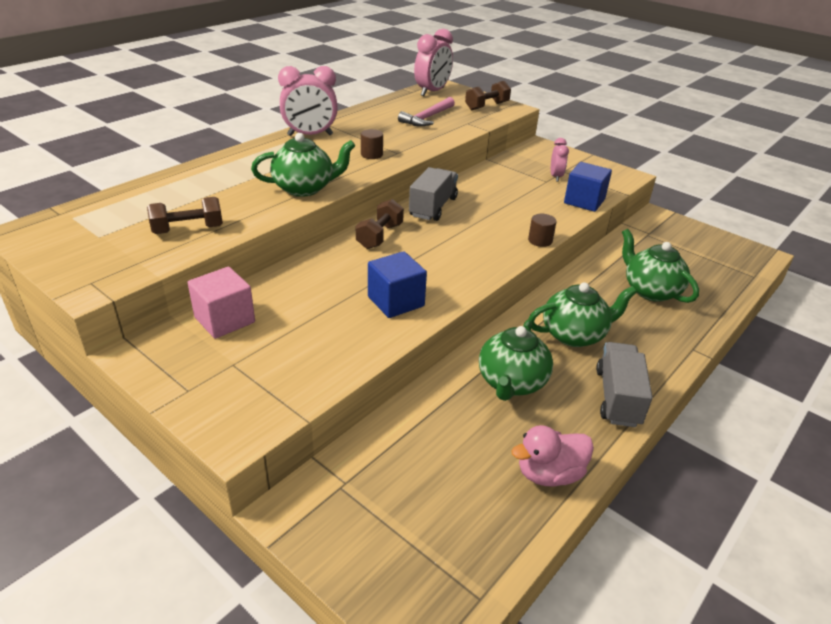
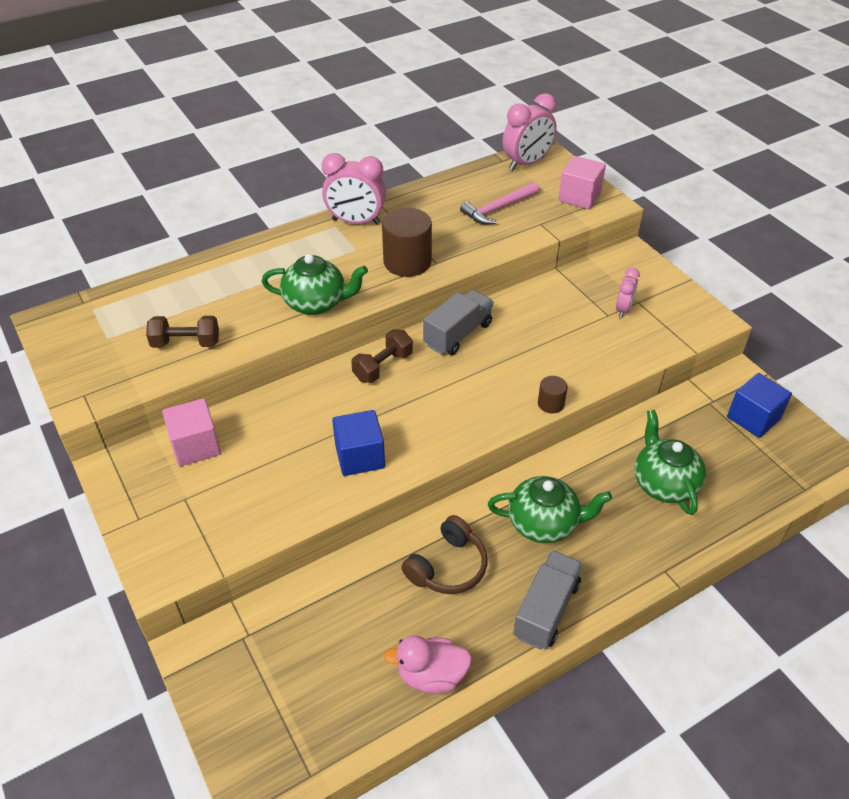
camera: 20 degrees right, 10 degrees up
brown cylinder [361,129,383,159] -> brown cylinder [382,208,432,277], size x1.98
brown dumbbell [465,81,511,110] -> pink cube [558,156,606,209]
green teapot [479,319,553,401] -> brown headphones [401,515,487,594]
blue cube [564,162,612,212] -> blue cube moved to [727,373,792,438]

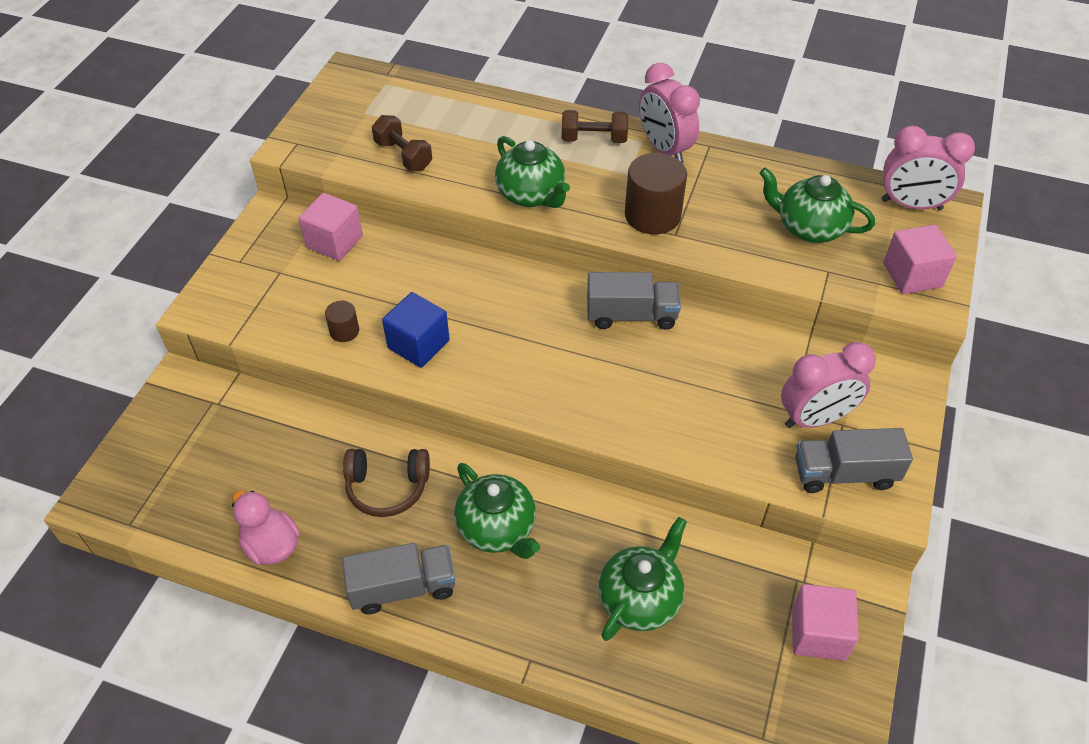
camera: 50 degrees right, 5 degrees up
brown dumbbell [351,329,413,383] -> brown dumbbell moved to [562,110,628,143]
pink hammer [460,182,539,225] -> green teapot [760,167,875,243]
brown cylinder [538,376,568,413] -> brown cylinder moved to [325,301,359,342]
pink clock [616,268,640,318] -> pink clock [781,342,876,428], size x1.77
blue cube [727,373,792,438] -> pink cube [792,584,859,661]
none -> grey truck [795,428,913,493]

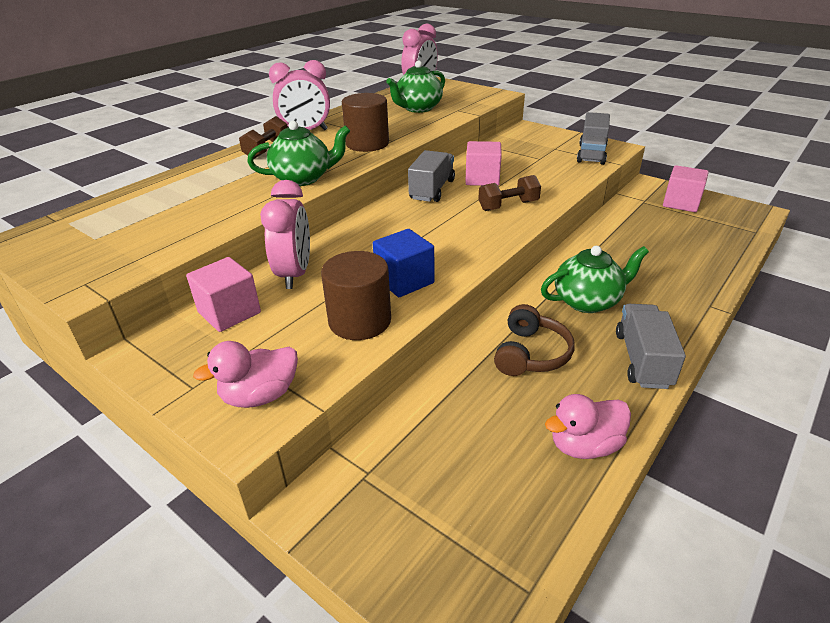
camera: 70 degrees left, 15 degrees down
brown cylinder [325,301,359,342] -> brown cylinder [321,251,391,340], size x1.98
brown dumbbell [372,115,432,171] -> brown dumbbell moved to [478,175,541,211]
green teapot [598,517,687,641] -> none
pink clock [781,342,876,428] -> pink clock moved to [260,180,310,289]
pink cube [883,224,957,294] -> pink cube moved to [465,141,502,186]
none -> pink duck [193,341,298,408]

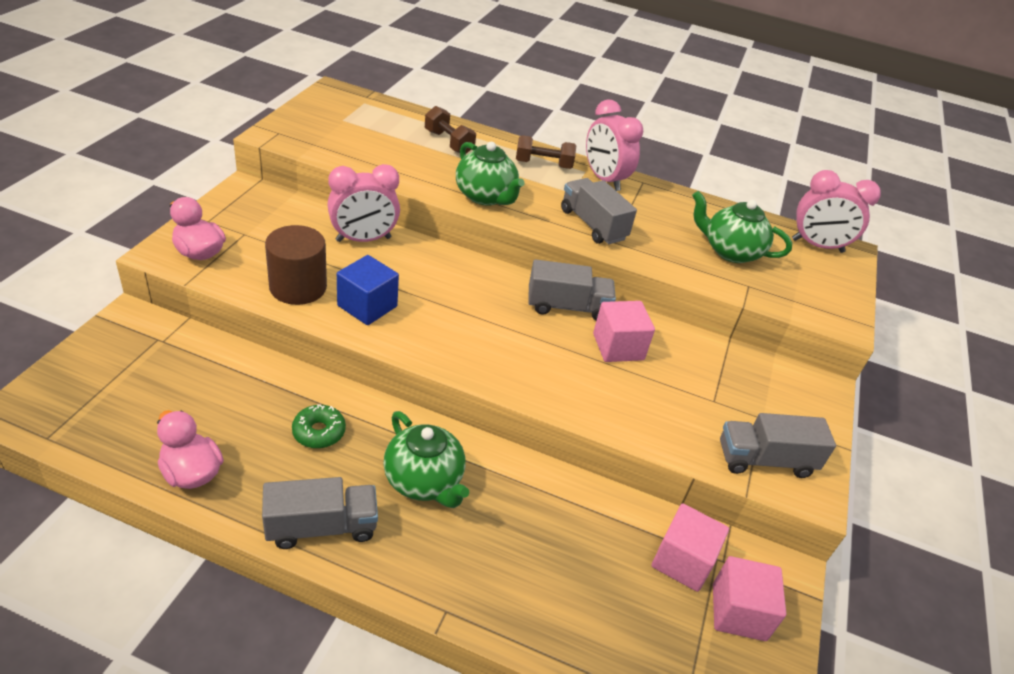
camera: 65 degrees right, 5 degrees up
pink cube [186,257,261,332] -> pink cube moved to [652,504,729,592]
brown cylinder [342,93,389,152] -> grey truck [561,178,637,244]
brown dumbbell [478,175,541,211] -> brown dumbbell moved to [425,106,476,154]
brown headphones [494,304,575,376] -> green donut [292,404,346,449]

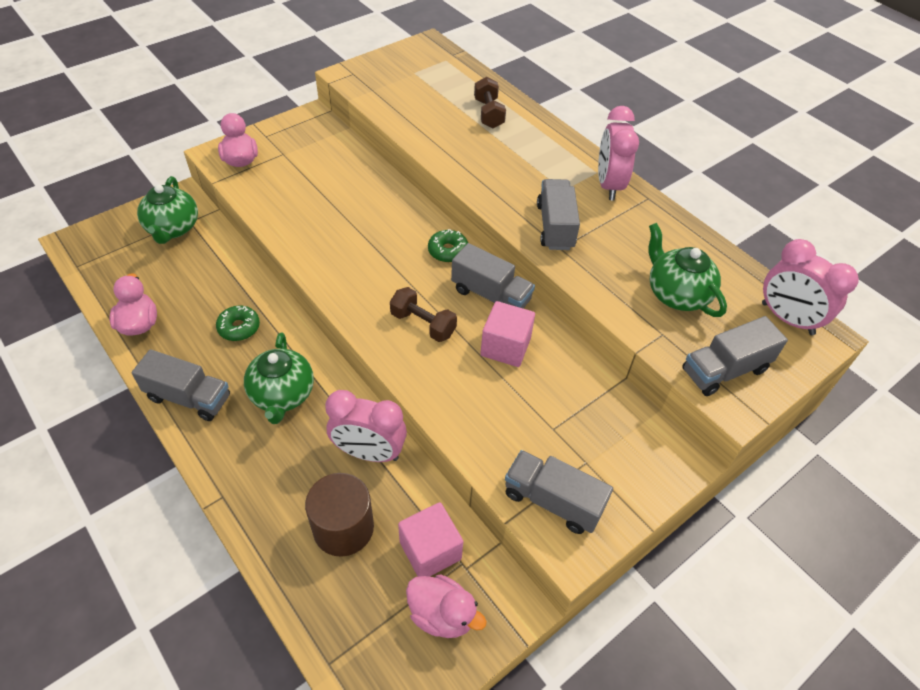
camera: 35 degrees right, 10 degrees up
brown cylinder [265,225,327,305] -> brown cylinder moved to [305,473,374,557]
pink clock [328,164,400,242] -> pink clock moved to [325,390,407,462]
blue cube [337,255,399,325] -> none
green teapot [456,142,525,206] -> green teapot moved to [137,176,198,244]
brown dumbbell [516,135,576,169] -> brown dumbbell moved to [390,287,457,342]
pink cube [713,556,786,641] -> pink duck [406,574,487,638]
none -> green donut [428,229,468,263]
none -> grey truck [682,316,788,396]

